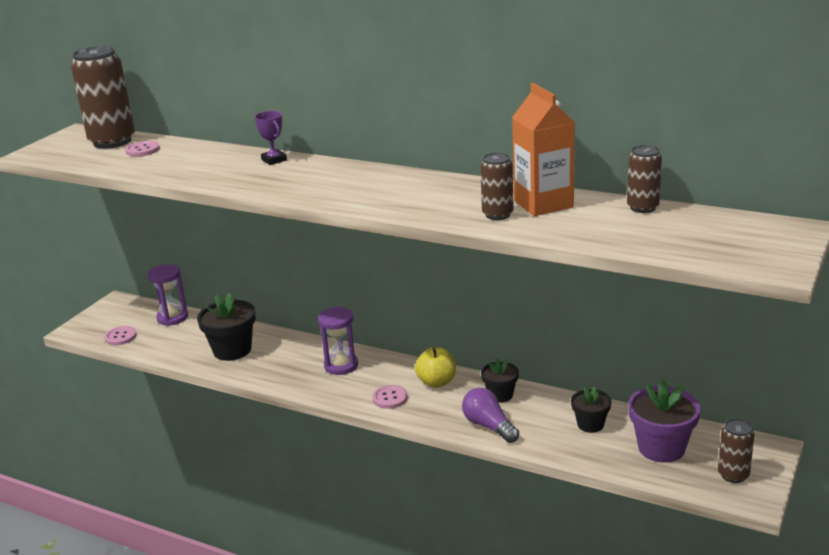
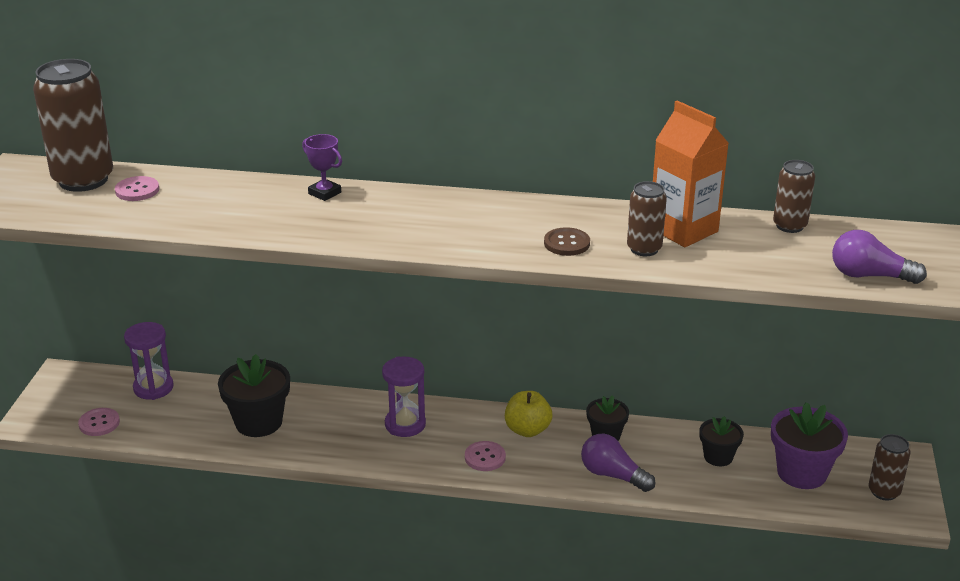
camera: 20 degrees left, 5 degrees up
none -> brown button [544,227,590,256]
none -> purple light bulb [832,230,927,284]

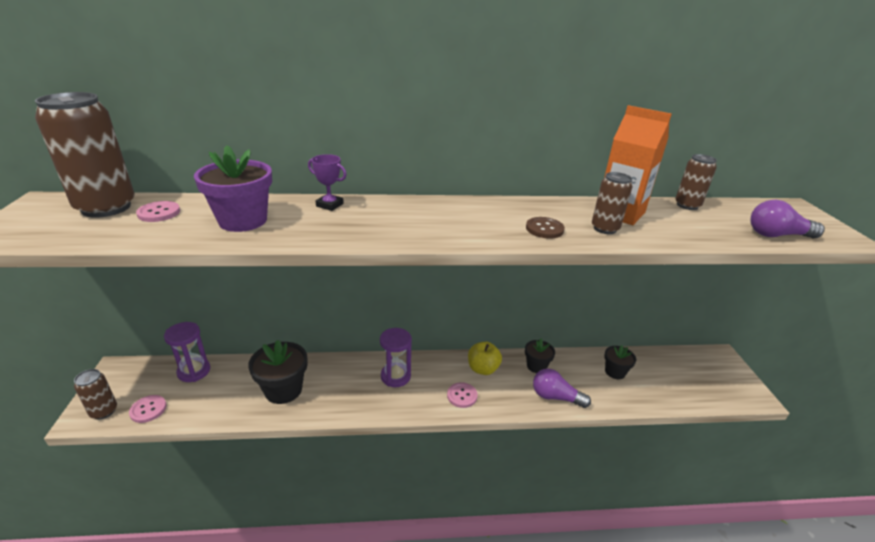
camera: 15 degrees left, 0 degrees up
purple flower pot [771,402,848,489] -> purple flower pot moved to [194,145,272,232]
brown can [869,434,911,501] -> brown can moved to [74,369,117,419]

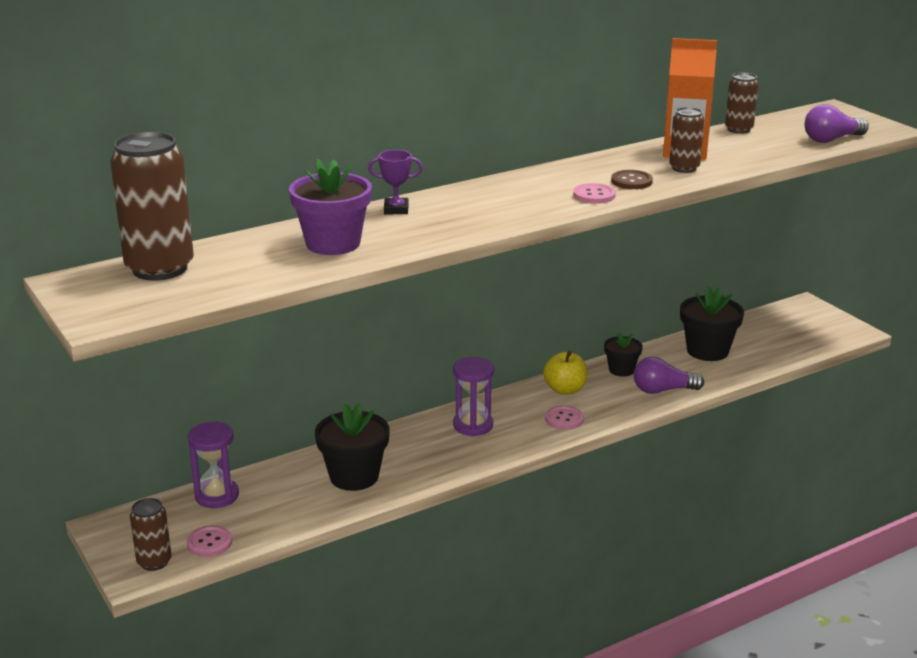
camera: 25 degrees left, 5 degrees down
pink button [136,201,180,222] -> pink button moved to [573,183,616,204]
black flower pot [604,345,636,379] -> black flower pot [680,286,744,361], size x1.68

